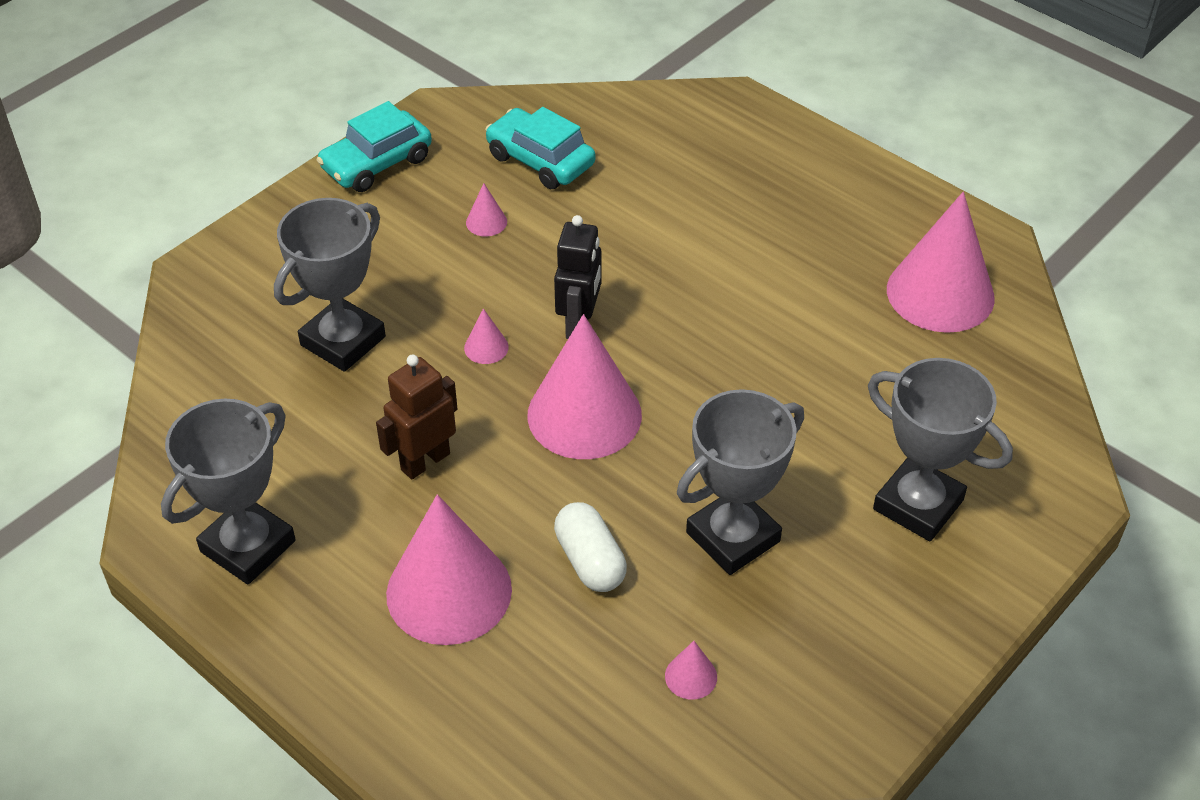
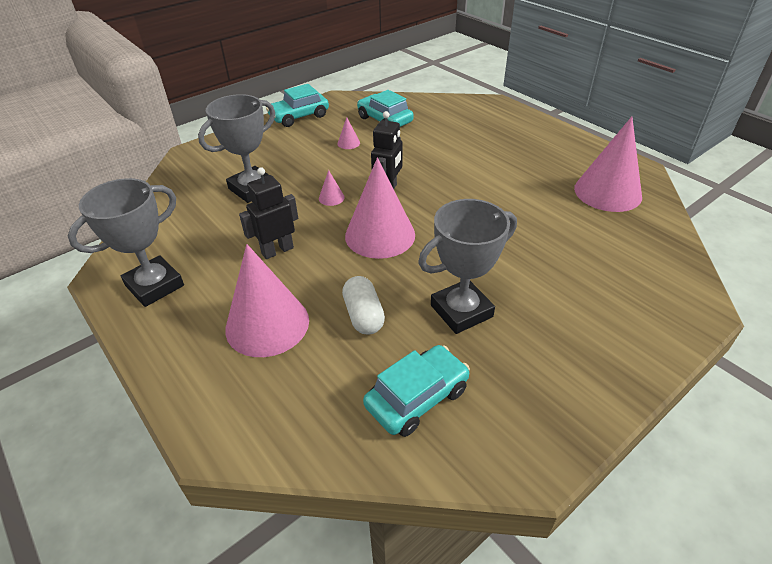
camera: 10 degrees right, 5 degrees down
brown robot [376,355,458,479] -> black robot [239,167,298,259]
pink cone [665,641,717,700] -> turquoise car [363,345,470,437]
grey trophy [868,358,1013,541] -> none

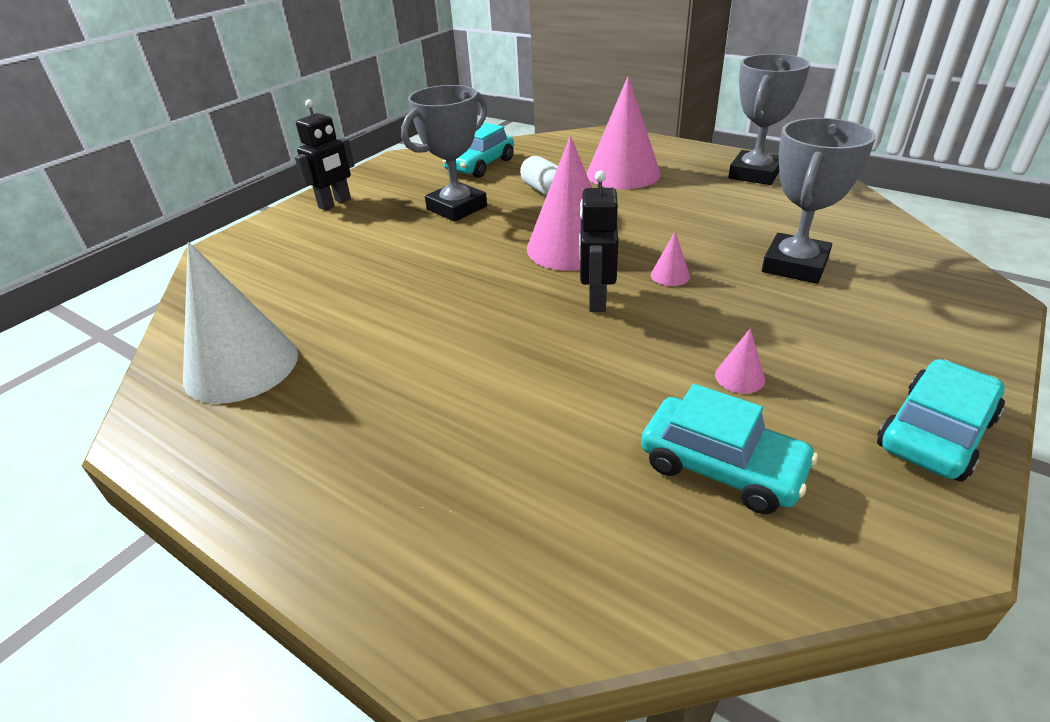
camera: 165 degrees right, 5 degrees down
black robot [239,167,298,259] -> black robot moved to [295,99,354,211]
pink cone [574,116,642,212] -> white cone [183,242,298,404]

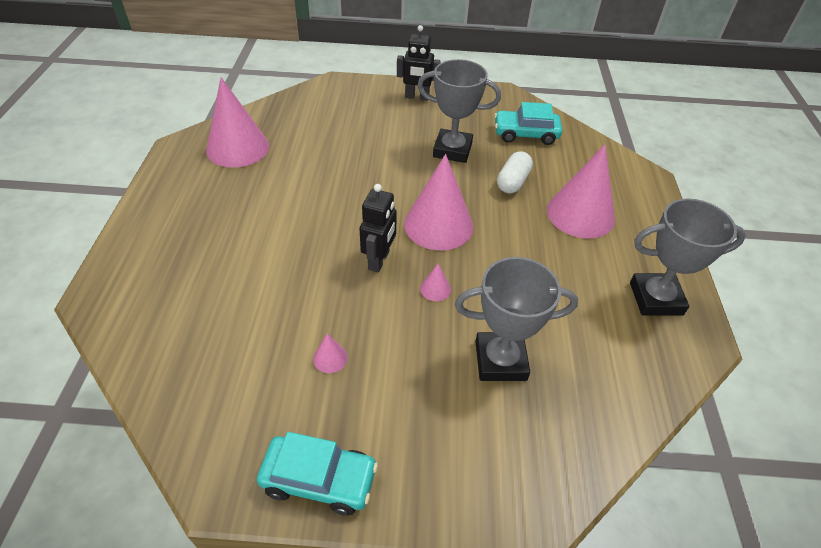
camera: 55 degrees right, 10 degrees up
white cone [183,242,298,404] -> pink cone [206,77,269,168]
black robot [579,171,618,312] -> black robot turned 135 degrees clockwise [360,184,397,272]
turquoise car [641,384,818,514] -> none

